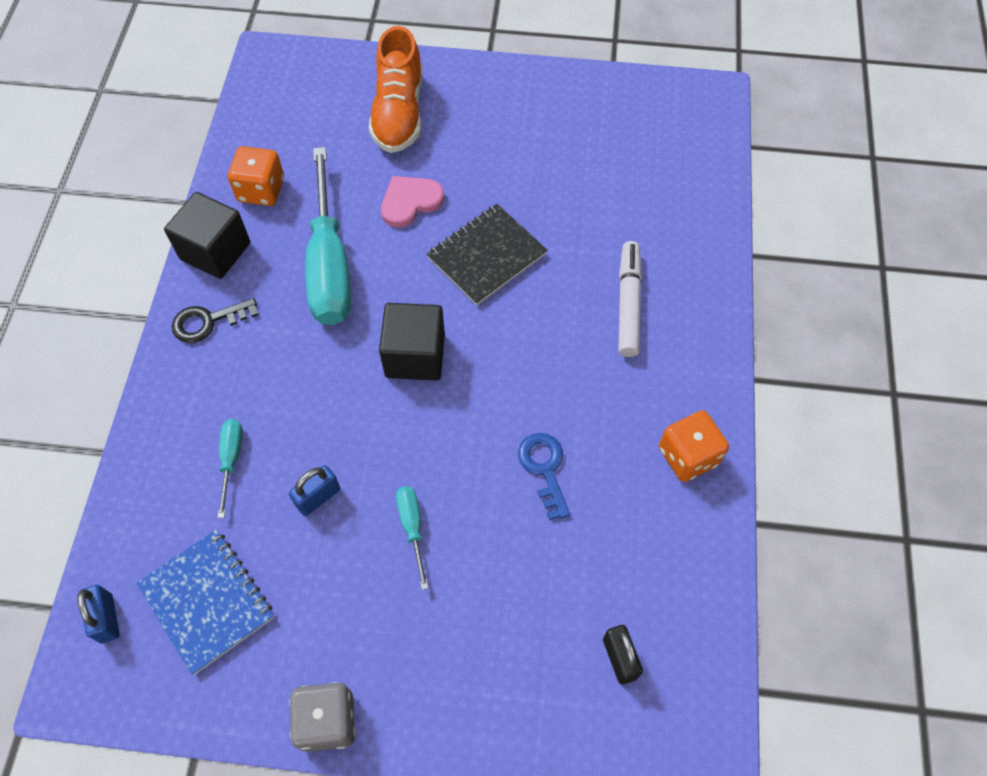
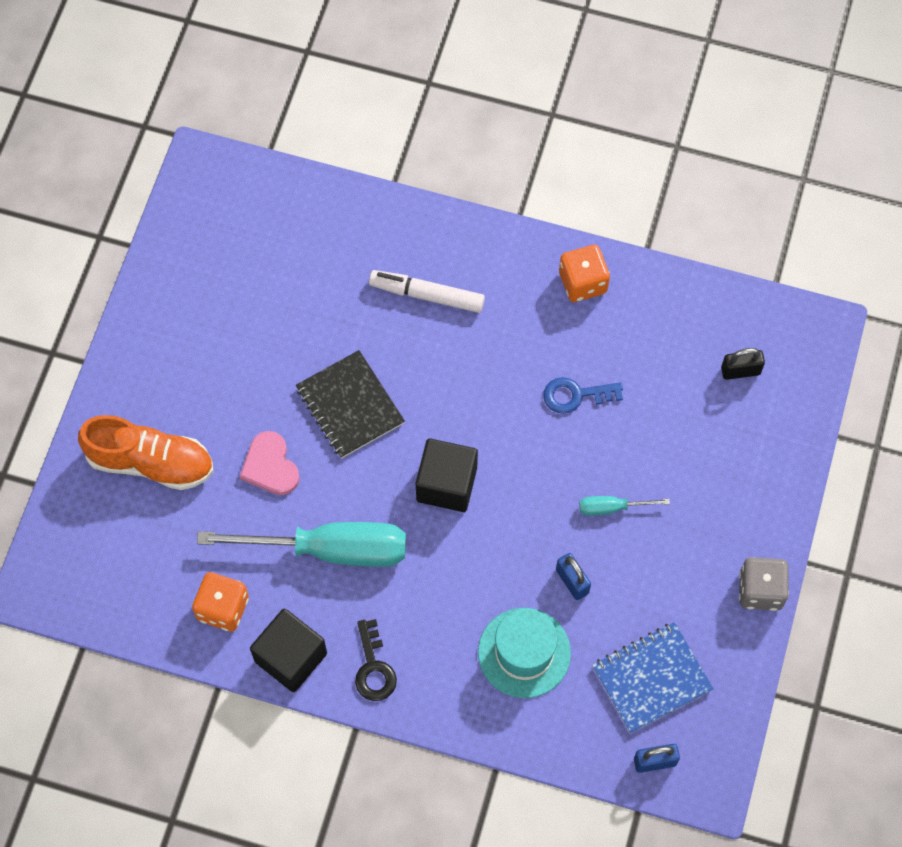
camera: 80 degrees left, 5 degrees up
turquoise screwdriver [217,419,243,518] -> turquoise hat [478,608,571,698]

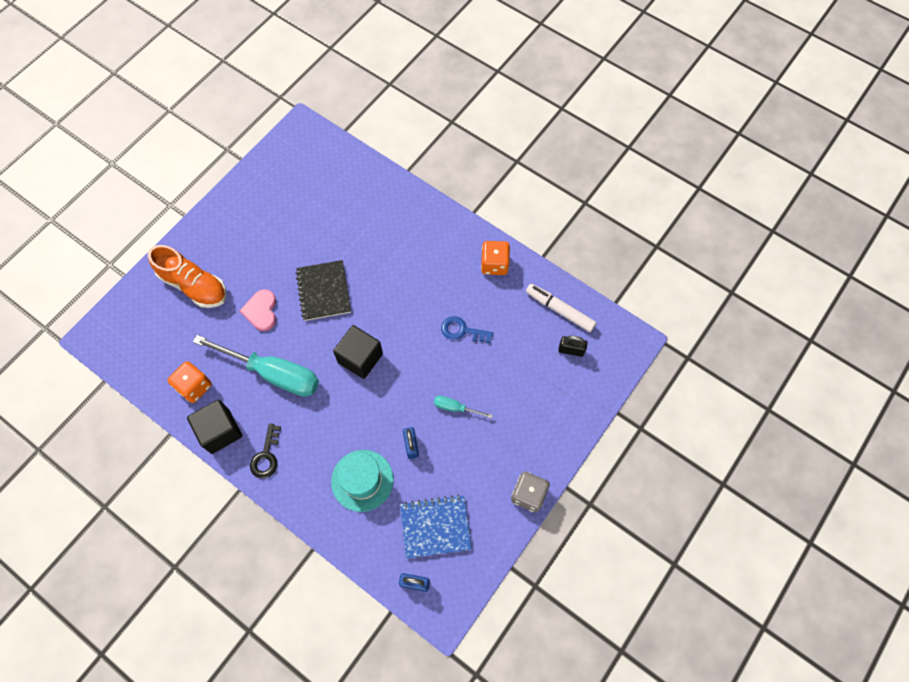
camera: 20 degrees right, 0 degrees up
white marker [369,270,485,313] -> white marker moved to [526,284,597,332]

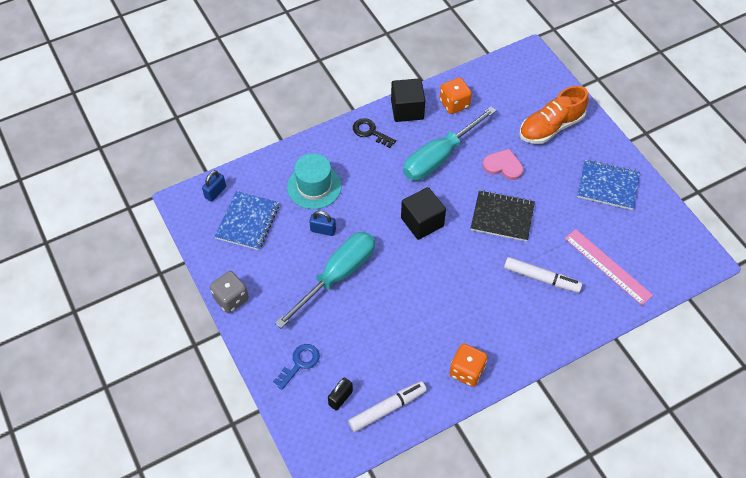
camera: 115 degrees right, 10 degrees down
turquoise screwdriver [434,396,493,418] -> turquoise screwdriver [275,232,375,328], size x2.28
blue key [441,316,493,343] -> blue key moved to [273,344,320,390]
none -> white marker [504,257,583,293]
none -> pink ruler [564,229,653,305]
none -> blue notebook [577,160,640,210]

